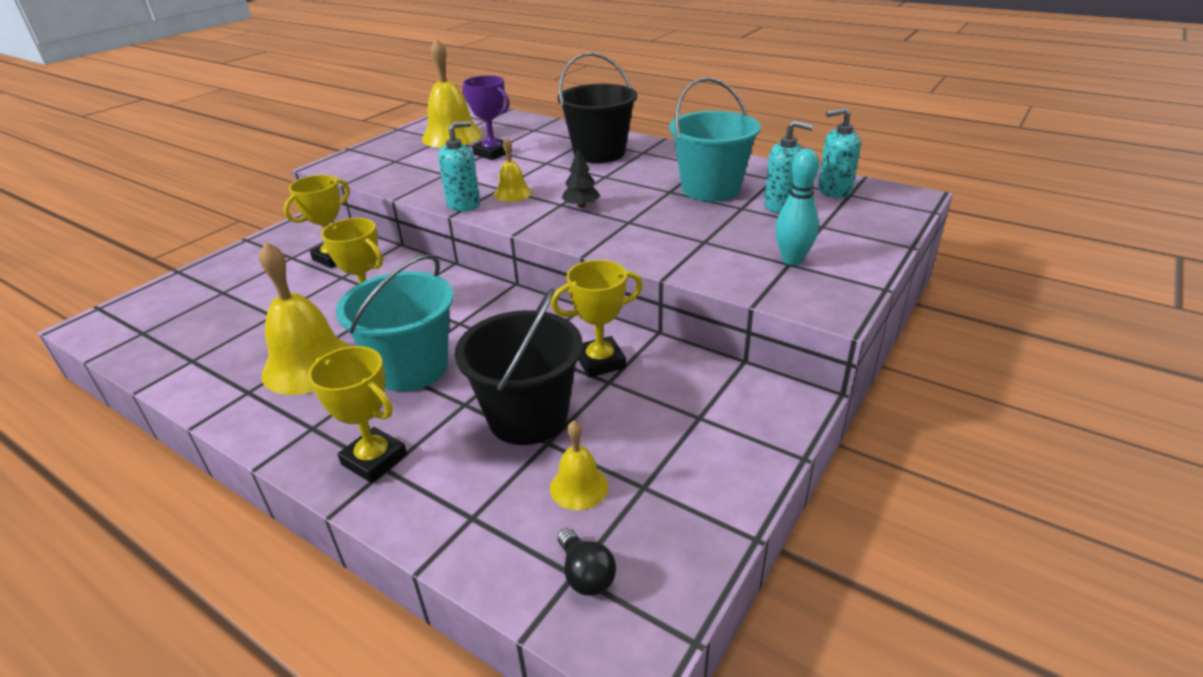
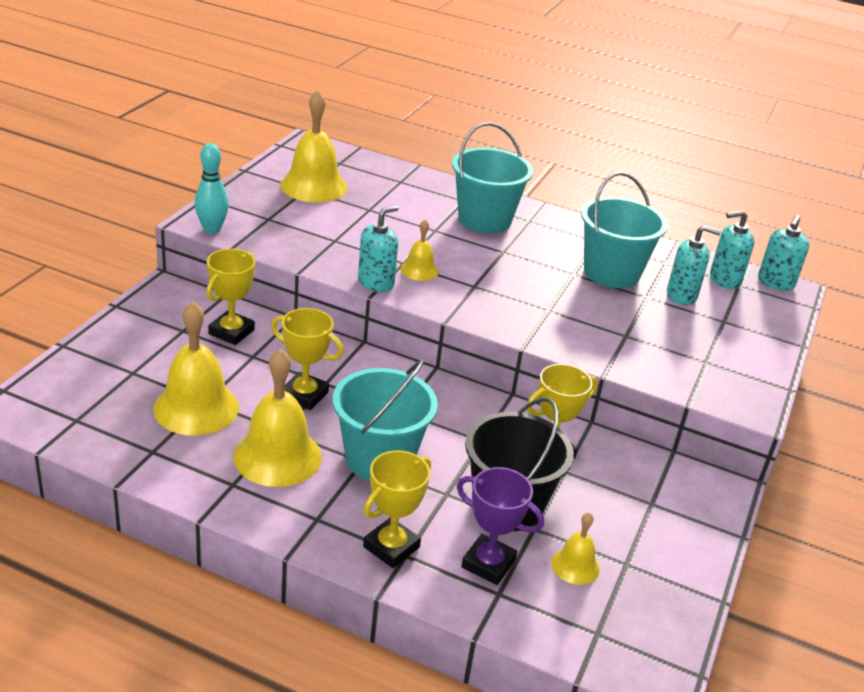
camera: 15 degrees left, 0 degrees up
yellow trophy [308,346,407,483] -> yellow trophy turned 75 degrees counterclockwise [363,450,431,568]
purple trophy [462,75,512,160] -> purple trophy moved to [457,467,544,585]
black bucket [558,53,637,163] -> turquoise bucket [452,122,533,233]
black light bulb [558,528,616,596] -> none
black tree [562,148,600,208] -> none
turquoise bowling pin [775,149,819,265] -> turquoise bowling pin moved to [194,143,229,234]
none -> yellow bell [153,301,239,436]
none -> turquoise soap dispenser [758,215,809,291]

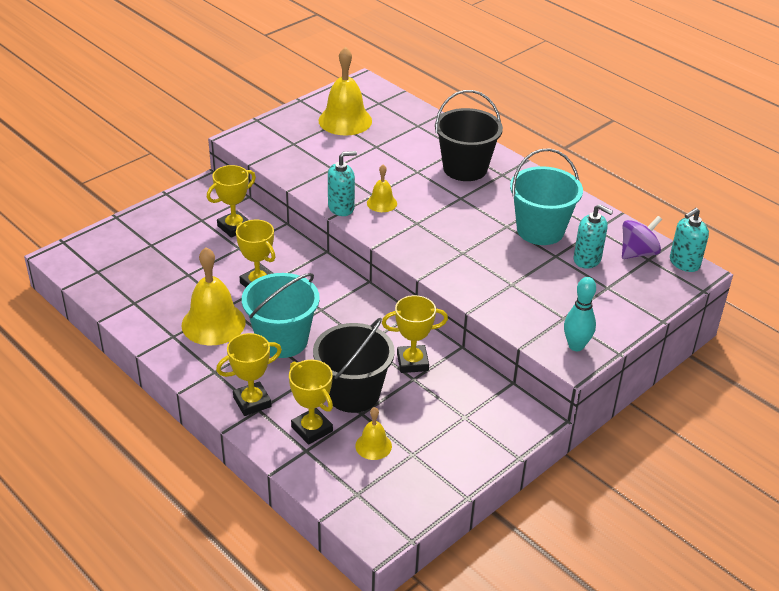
camera: 25 degrees right, 5 degrees up
yellow bell [153,301,239,436] -> none
turquoise bowling pin [194,143,229,234] -> turquoise bowling pin moved to [564,277,596,351]
turquoise bucket [452,122,533,233] -> black bucket [435,90,503,181]
purple trophy [457,467,544,585] -> yellow trophy [289,360,333,445]
turquoise soap dispenser [710,210,754,289] -> purple spinning top [622,216,662,259]

